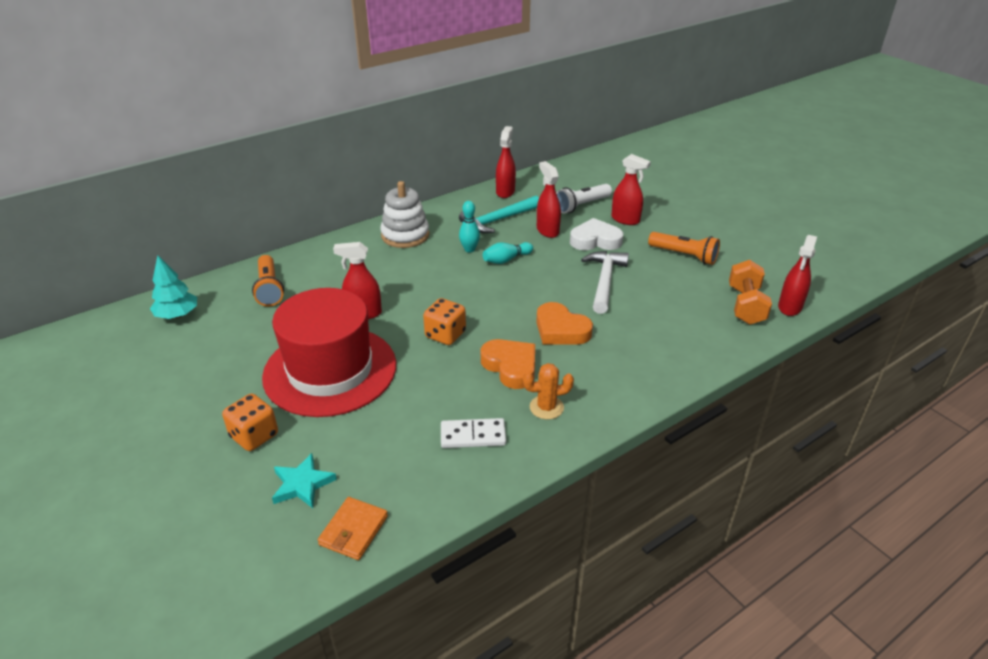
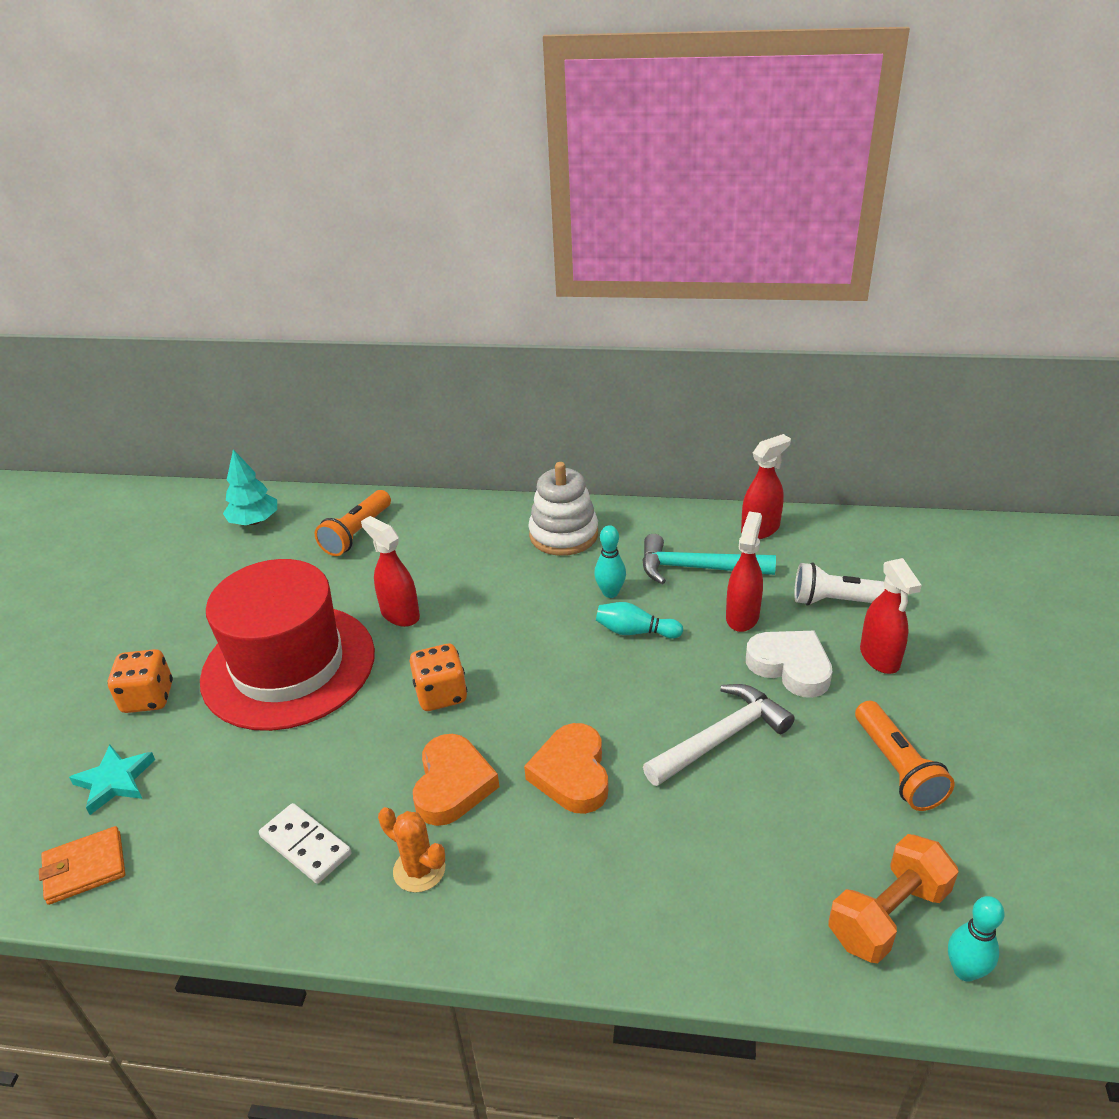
camera: 45 degrees right, 0 degrees up
red spray bottle [778,235,817,316] -> turquoise bowling pin [948,896,1005,982]

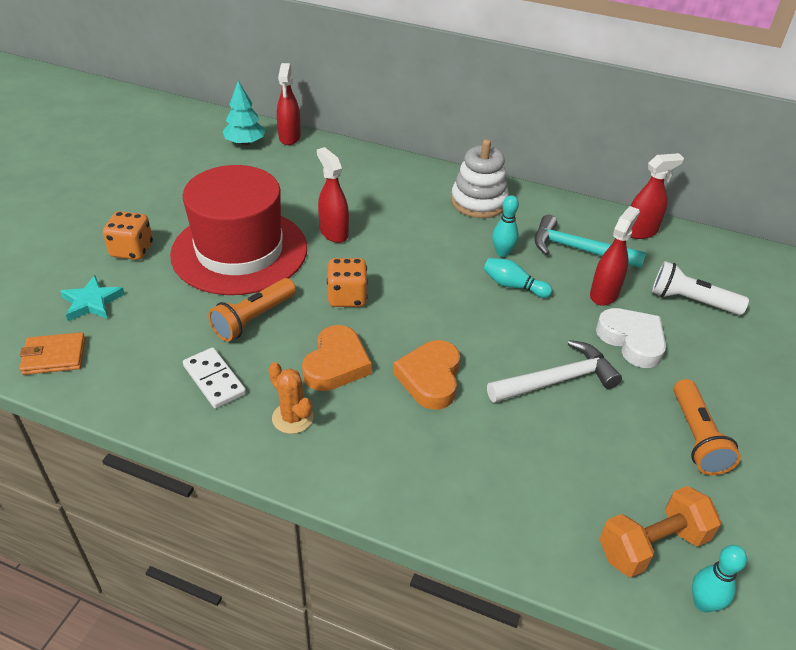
camera: 10 degrees right, 5 degrees up
orange flashlight [315,490,391,556] -> orange flashlight moved to [208,278,296,341]
red spray bottle [860,558,922,674] -> red spray bottle moved to [277,63,301,145]

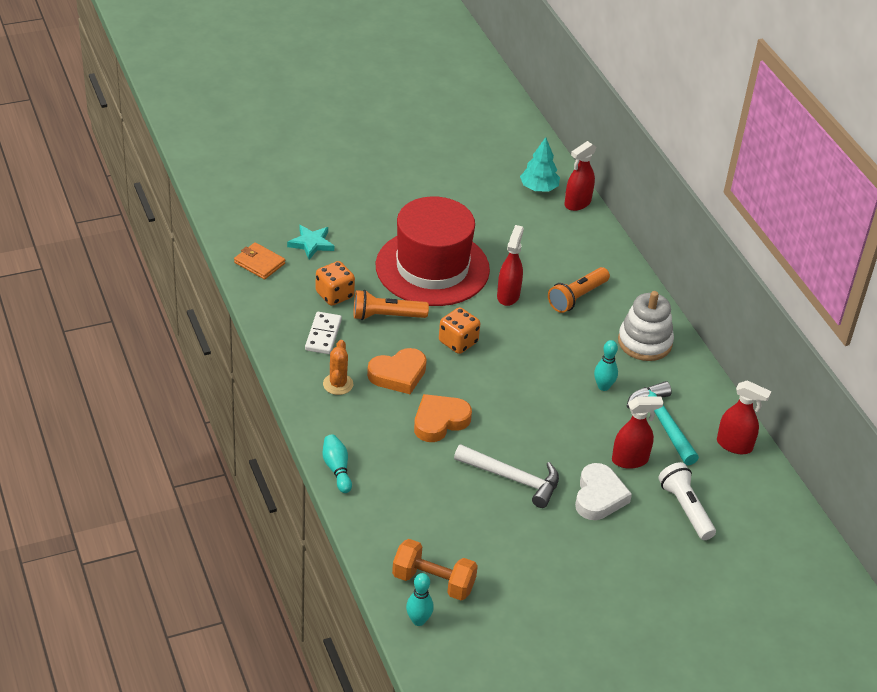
camera: 45 degrees right, 0 degrees up
orange dice [103,211,153,260] -> orange dice moved to [316,261,355,306]
turquoise bowling pin [483,258,552,298] -> turquoise bowling pin moved to [322,434,352,493]
orange flashlight [674,379,741,475] -> orange flashlight moved to [548,267,610,313]

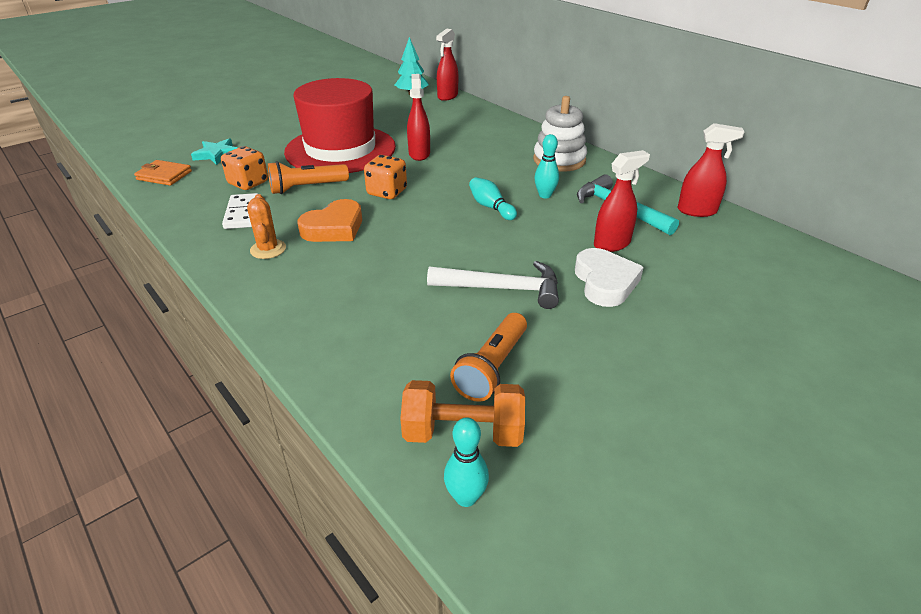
camera: 15 degrees left, 5 degrees down
turquoise bowling pin [322,434,352,493] -> turquoise bowling pin moved to [469,177,517,220]
orange heart [414,394,472,442] -> none
orange flashlight [548,267,610,313] -> orange flashlight moved to [450,313,527,402]
white flashlight [658,462,716,540] -> none

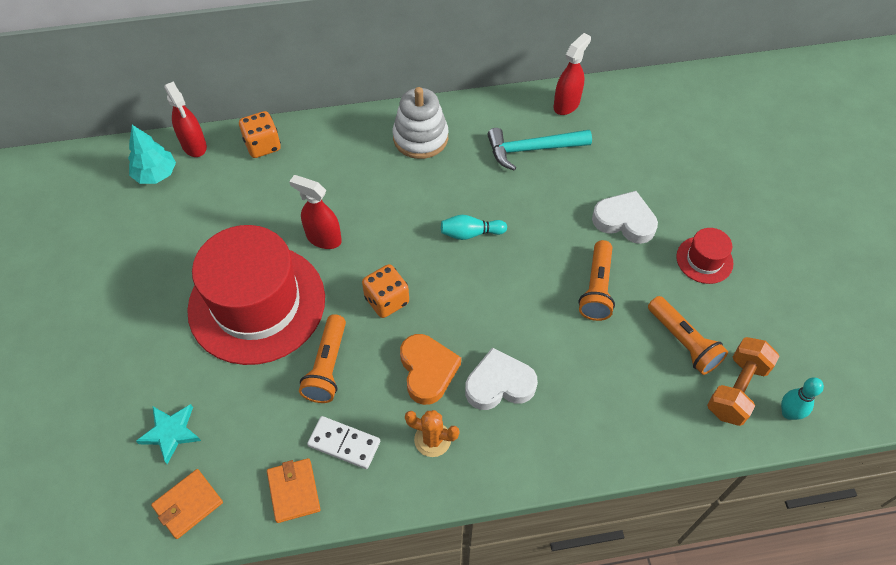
camera: 60 degrees left, 20 degrees up
orange dice [221,146,268,190] -> orange dice moved to [239,111,281,158]
white hammer [427,261,559,309] -> orange flashlight [578,240,615,321]
turquoise bowling pin [534,134,559,198] -> none
red spray bottle [594,150,650,252] -> none
none -> orange wallet [267,458,321,523]
none -> white heart [465,347,538,410]
none -> red hat [676,228,733,284]

